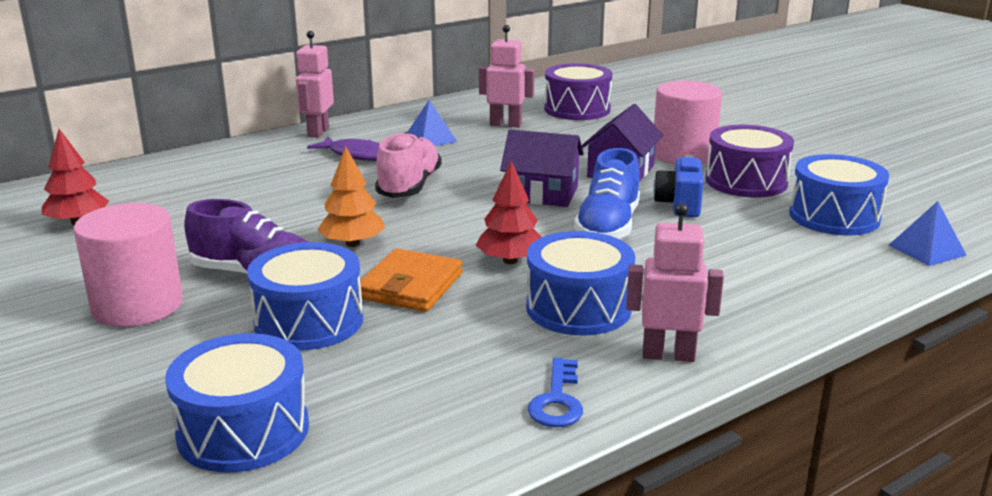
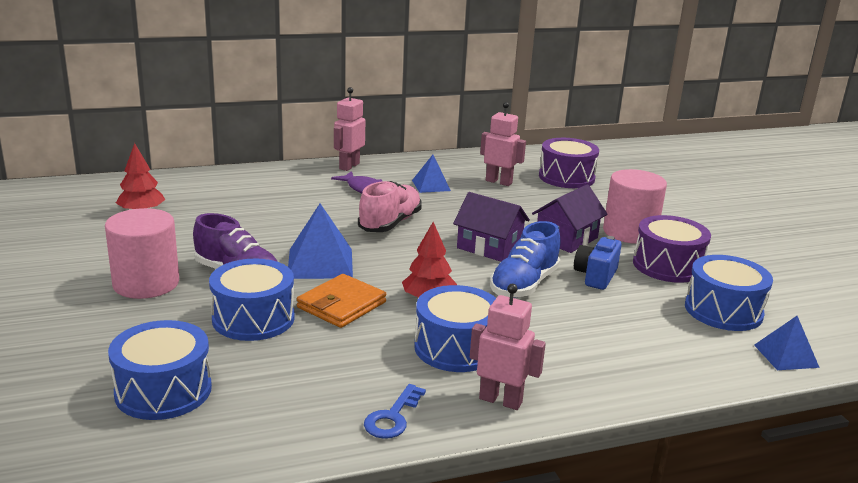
camera: 15 degrees right, 0 degrees up
orange tree [317,146,385,247] -> blue pyramid [288,203,353,279]

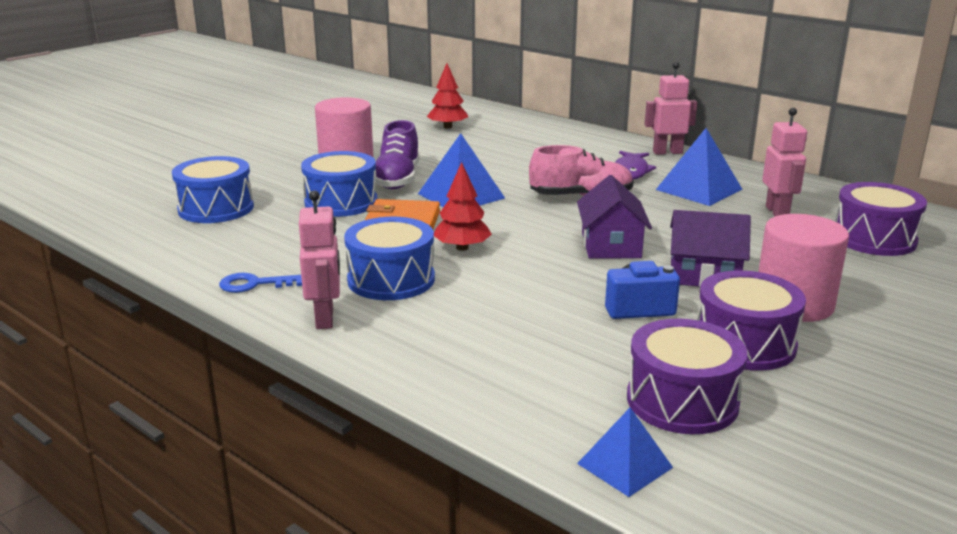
camera: 60 degrees right, 0 degrees up
blue pyramid [412,155,451,193] -> blue pyramid [656,128,742,206], size x1.60
blue shoe [490,221,561,298] -> none
blue drum [685,255,773,331] -> purple drum [627,319,748,434]

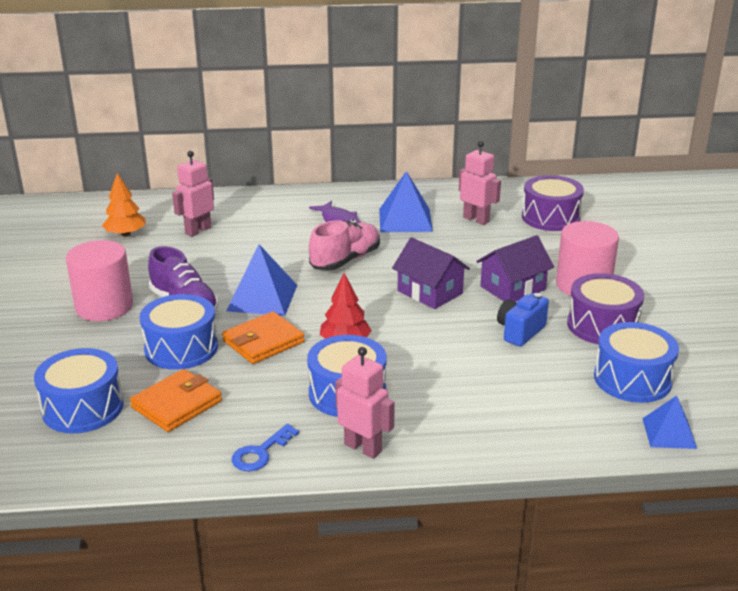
camera: 45 degrees left, 5 degrees up
red tree [426,63,468,129] -> orange tree [102,173,146,236]
purple drum [627,319,748,434] -> blue drum [594,322,679,403]
pink robot [645,62,697,155] -> pink robot moved to [172,151,214,237]
none -> orange wallet [130,369,222,432]

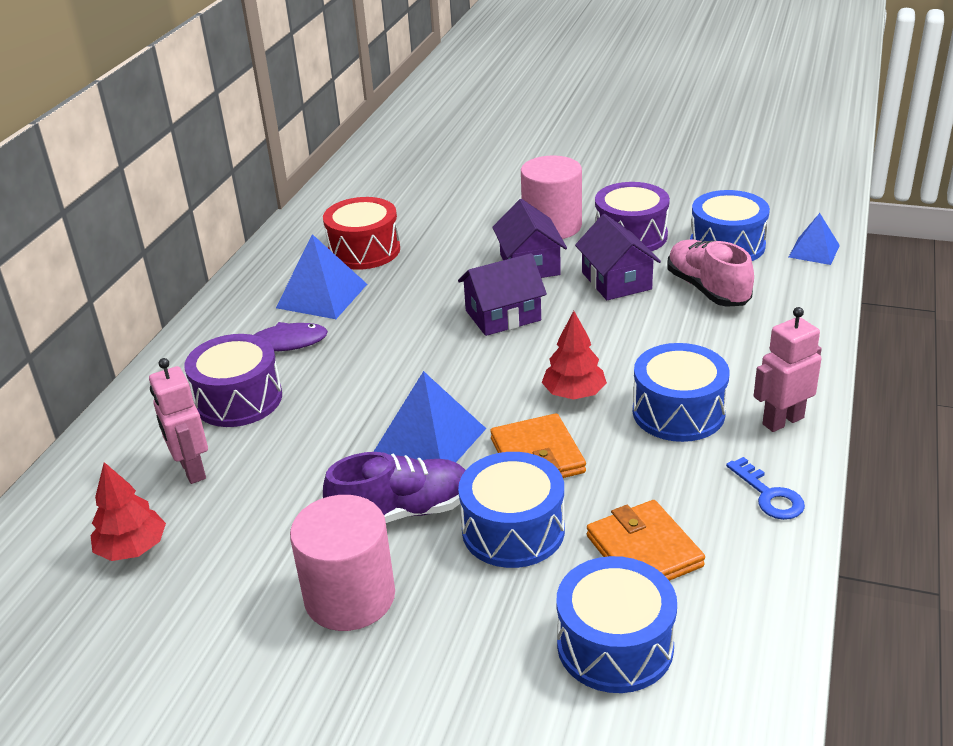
camera: 65 degrees left, 5 degrees up
orange tree [102,173,146,236] -> red tree [90,462,166,561]
pink shoe [309,220,380,271] -> pink shoe moved to [667,239,754,307]
pink robot [459,141,501,225] -> red drum [323,197,400,270]
blue camera [497,293,549,347] -> purple house [575,214,661,300]
purple drum [522,175,584,231] -> purple drum moved to [184,334,282,427]

